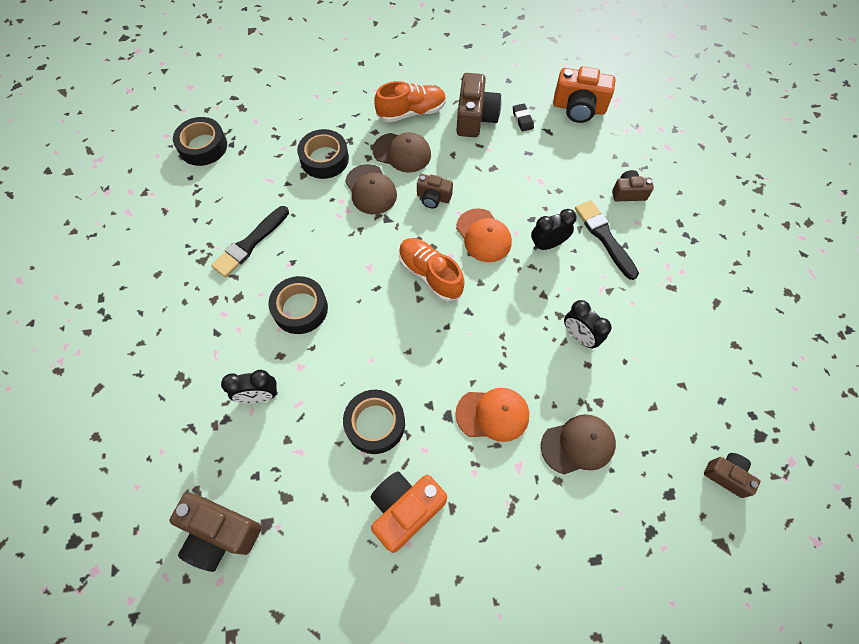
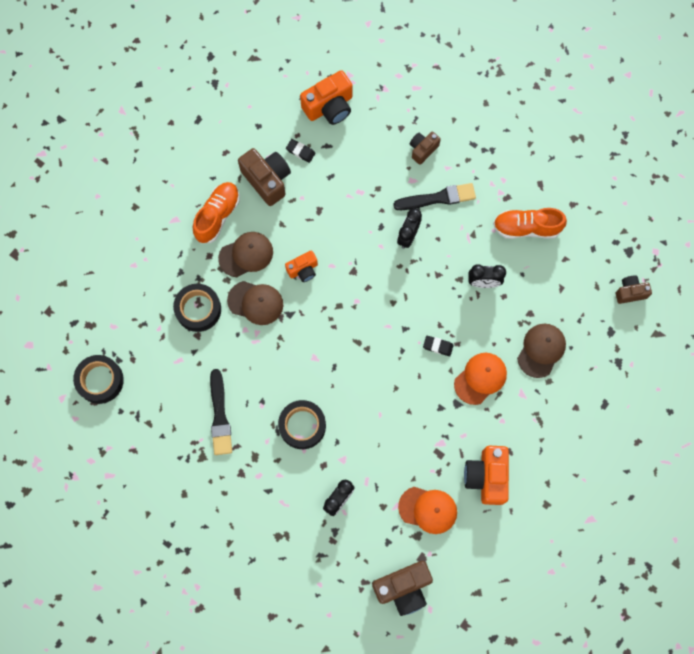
camera: 45 degrees left, 10 degrees up
black tape [343,390,405,454] -> none
orange shoe [399,238,465,302] -> orange shoe moved to [493,208,567,239]
brown camera [417,174,453,208] -> orange camera [285,250,318,282]
orange cap [456,208,512,262] -> orange cap moved to [398,487,457,534]
black brush [575,200,639,280] -> black brush turned 150 degrees clockwise [393,183,476,210]
none -> black eraser [423,336,454,356]

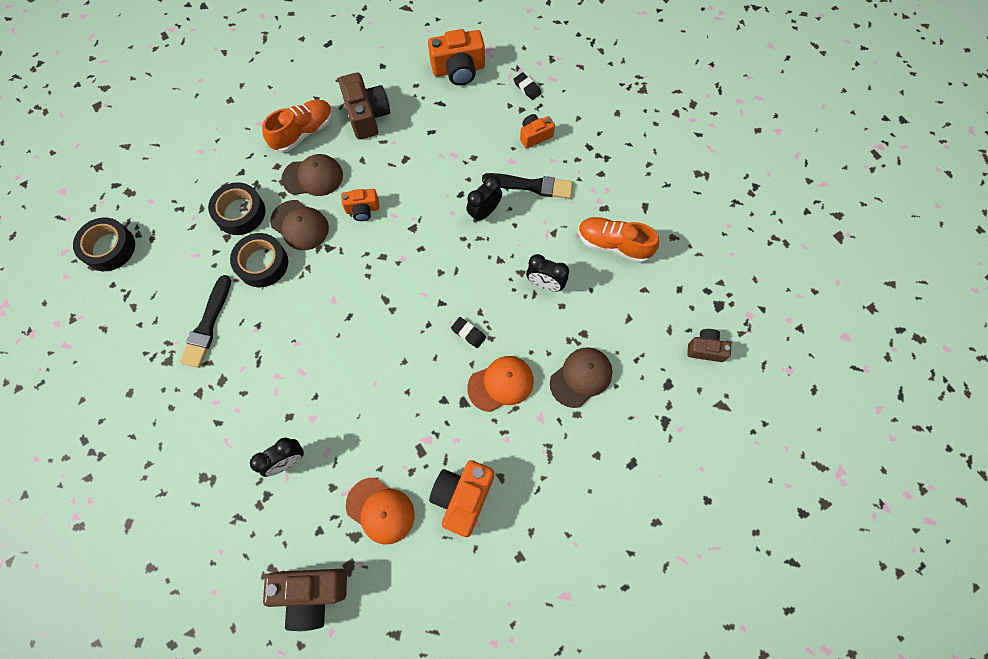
camera: 20 degrees right, 5 degrees down
black tape [278,400,326,449] -> black tape moved to [230,233,288,287]
black eraser [286,139,315,163] -> black eraser moved to [513,72,542,100]
brown camera [410,132,441,165] -> orange camera [520,114,555,148]

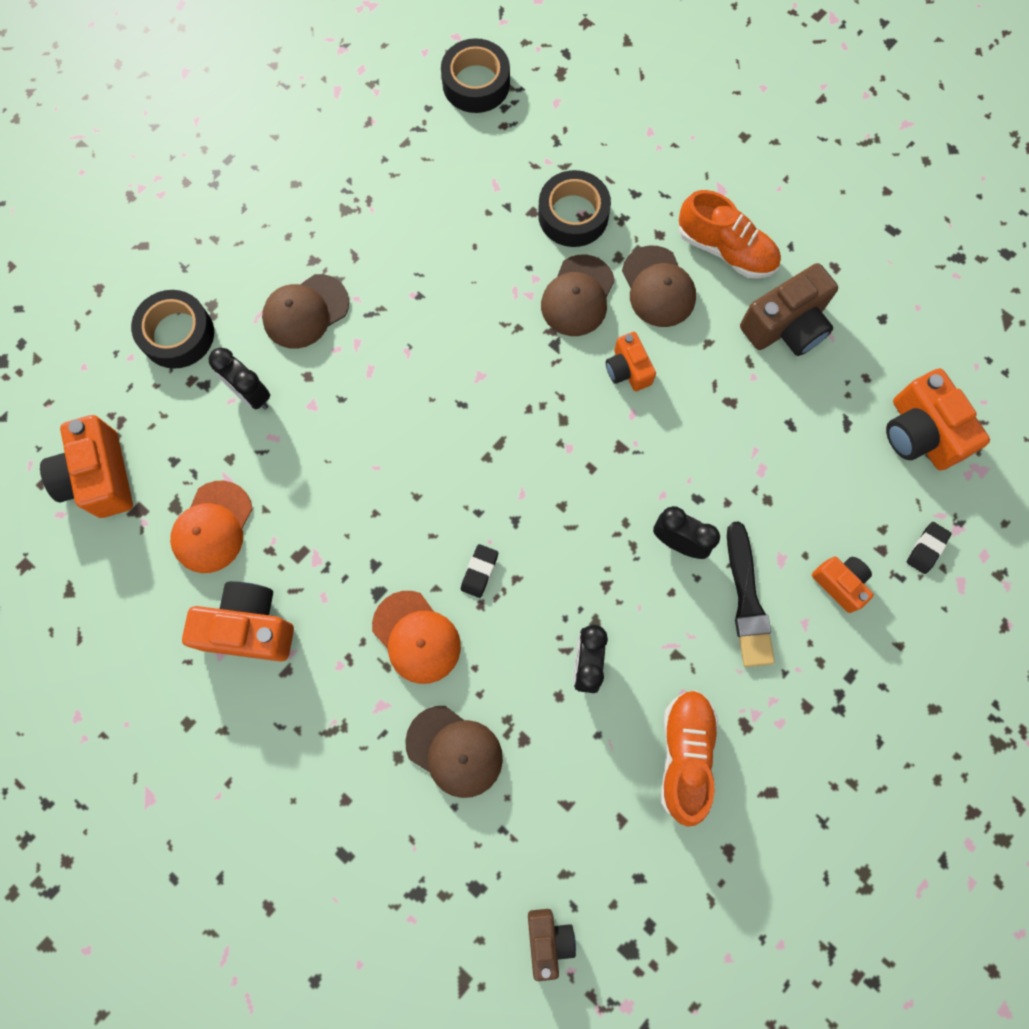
camera: 75 degrees right, 5 degrees up
black brush [180,275,231,368] -> none
black tape [230,233,288,287] -> black tape moved to [131,290,214,369]
brown camera [263,569,347,631] -> orange camera [40,415,133,518]
none -> brown cap [262,274,349,349]

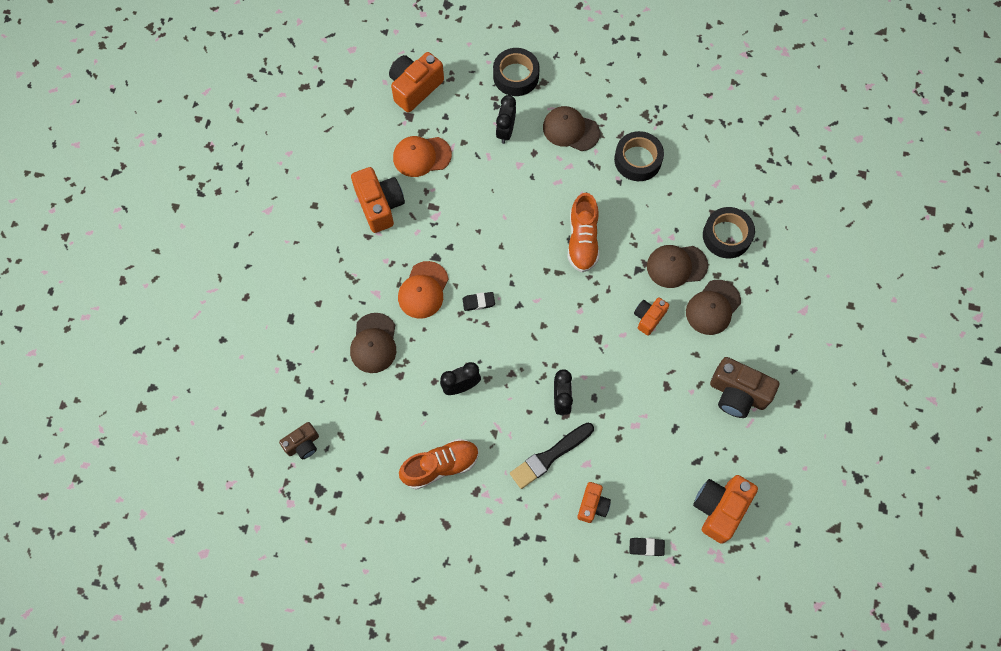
camera: 60 degrees right, 5 degrees down
black tape [441,38,510,113] -> black tape moved to [614,131,664,181]
orange shoe [679,190,781,279] -> orange shoe moved to [568,193,600,272]

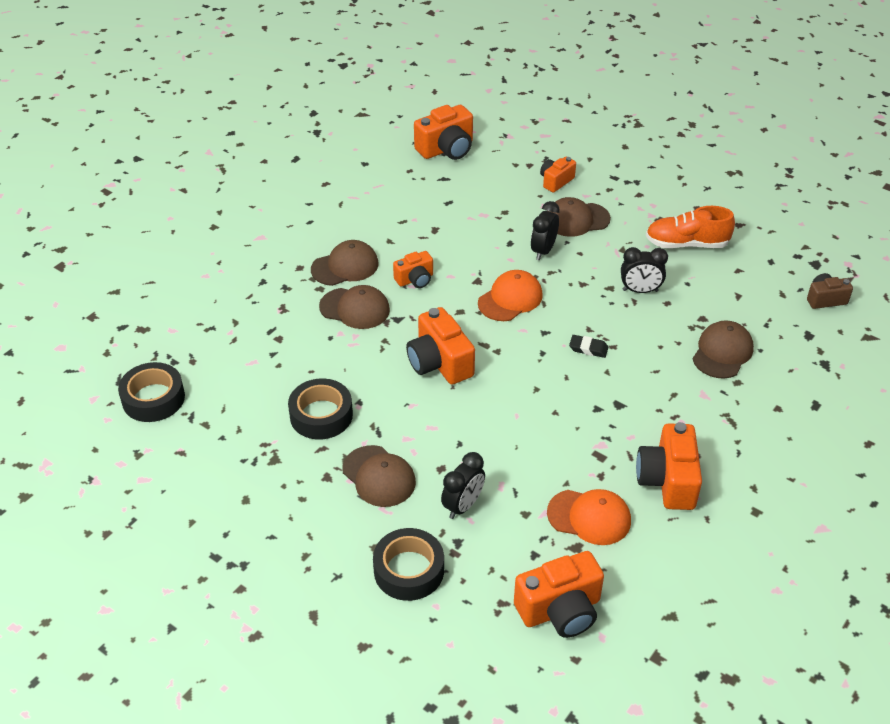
camera: 155 degrees left, 25 degrees down
orange cap [398,261,449,319] -> orange cap moved to [478,270,543,321]
black brush [510,423,594,489] -> brown cap [548,197,611,237]
orange shoe [568,193,600,272] -> orange camera [406,307,475,384]
black eraser [629,538,665,556] -> none
black tape [703,207,755,258] -> black tape moved to [118,362,185,422]
brown camera [710,357,779,418] -> none

